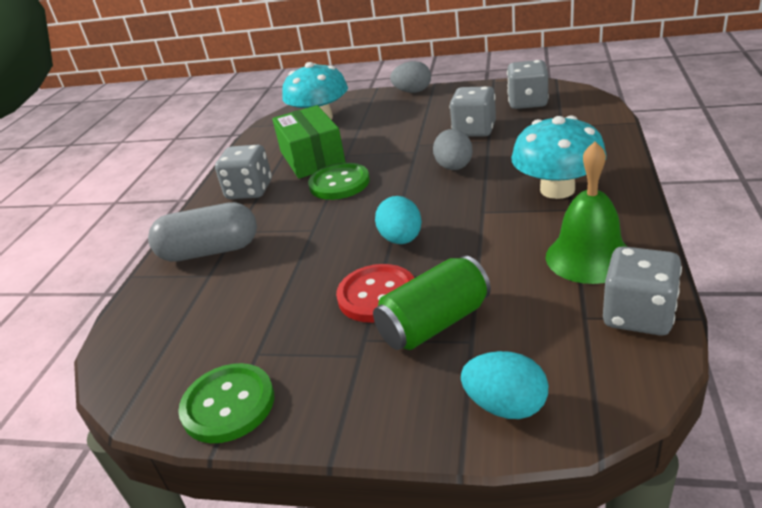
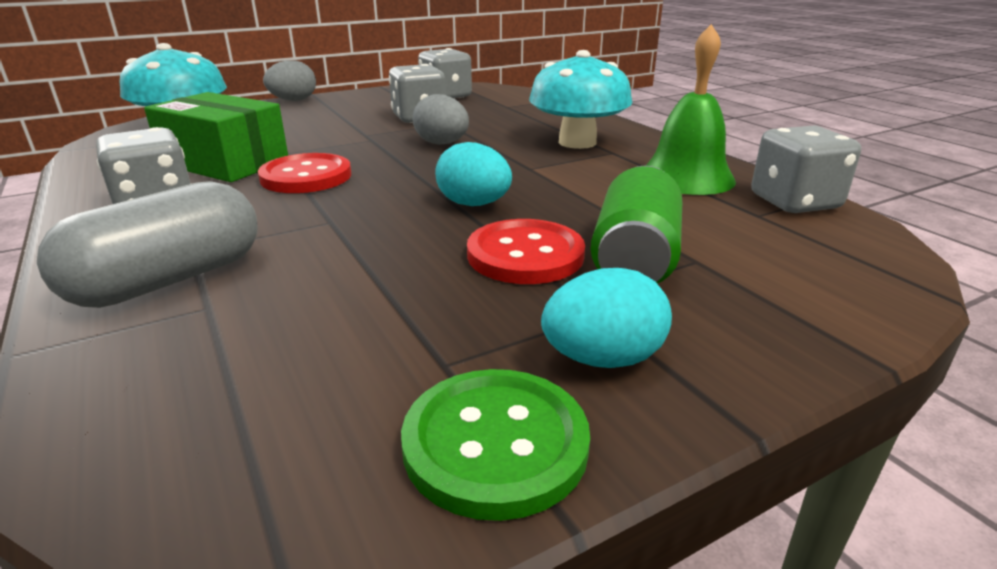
camera: 45 degrees left, 5 degrees down
green button [308,163,370,200] -> red button [258,153,351,193]
turquoise egg [461,351,548,419] -> turquoise egg moved to [541,268,672,368]

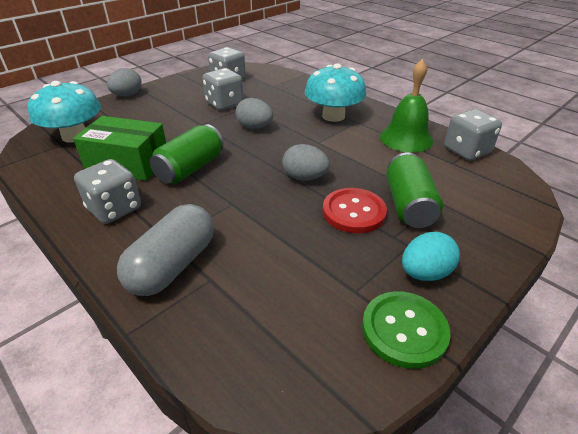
camera: 15 degrees left, 10 degrees up
red button [258,153,351,193] -> green can [150,124,224,184]
turquoise egg [435,142,512,206] -> grey egg [282,144,330,181]

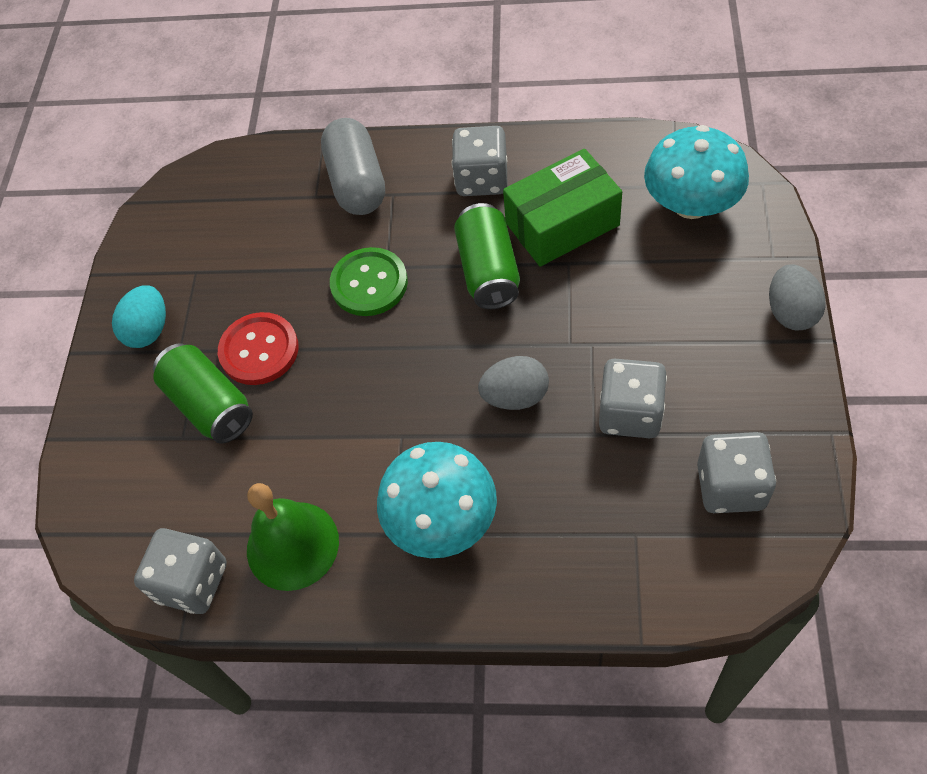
camera: 145 degrees right, 20 degrees up
grey egg [282,144,330,181] -> none
green button [362,291,450,369] -> green button moved to [330,247,408,316]

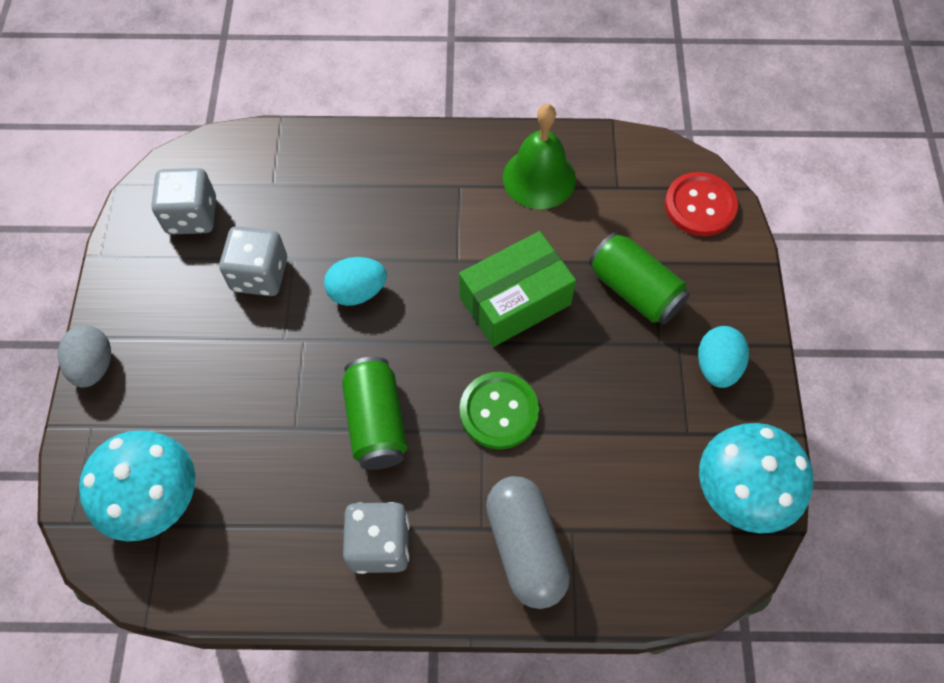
camera: 170 degrees right, 5 degrees up
grey dice [134,528,227,614] -> none
red button [218,312,299,385] -> red button moved to [665,172,738,236]
turquoise mushroom [377,442,497,558] -> turquoise mushroom moved to [699,423,813,533]
grey egg [478,356,549,410] -> turquoise egg [324,257,387,306]
green box [503,149,622,267] -> green box moved to [459,231,576,347]

